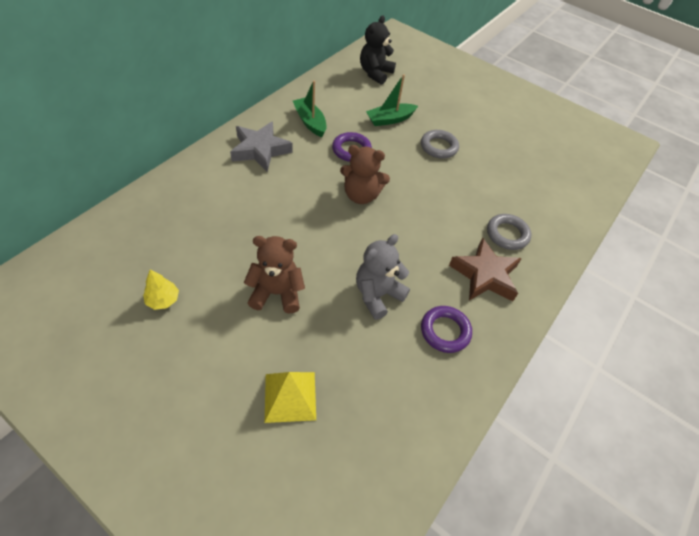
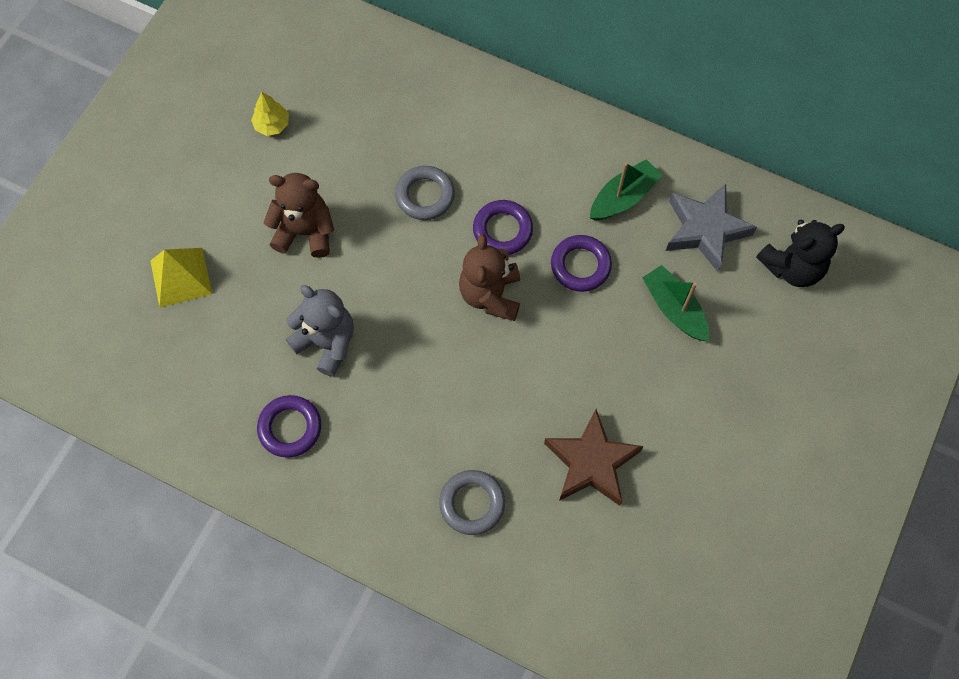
camera: 85 degrees right, 15 degrees up
grey star [230,121,293,172] -> grey star moved to [666,184,757,272]
brown teddy bear [244,236,305,314] -> brown teddy bear turned 75 degrees counterclockwise [263,173,334,258]
black teddy bear [360,15,396,85] -> black teddy bear turned 135 degrees clockwise [756,220,845,287]
grey ring [421,130,459,159] -> grey ring moved to [395,166,455,220]
brown star [449,238,522,301] -> brown star moved to [544,409,643,506]
none -> purple ring [473,200,533,255]

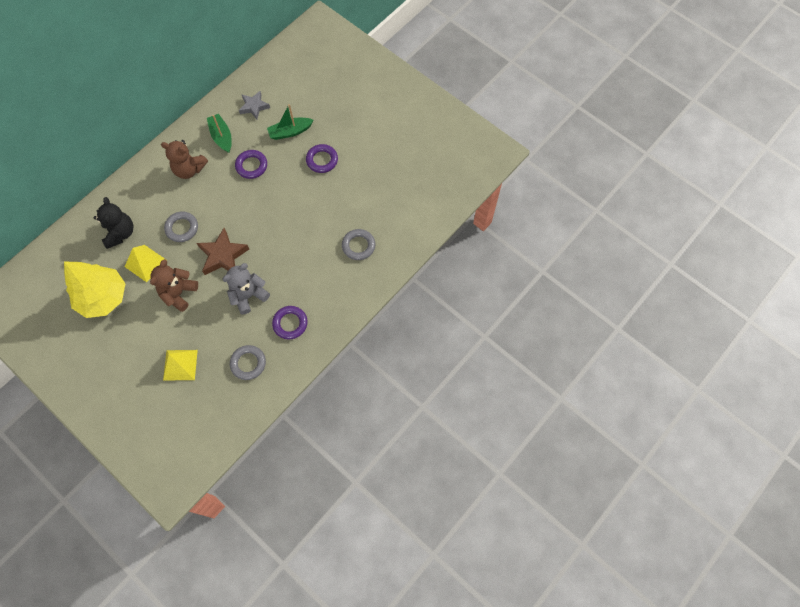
camera: 75 degrees left, 0 degrees up
yellow tree [251,92,289,136] -> yellow tree [64,262,125,318], size x2.44
brown teddy bear [459,234,520,321] -> brown teddy bear moved to [161,140,208,179]
purple ring [473,200,533,255] -> purple ring moved to [306,144,338,173]
brown star [544,409,643,506] -> brown star moved to [197,228,249,275]
grey star [666,184,757,272] -> grey star [239,91,270,120], size x0.66
black teddy bear [756,220,845,287] -> black teddy bear moved to [94,197,133,249]
none -> yellow pyramid [125,245,166,282]
none -> grey ring [230,345,266,380]

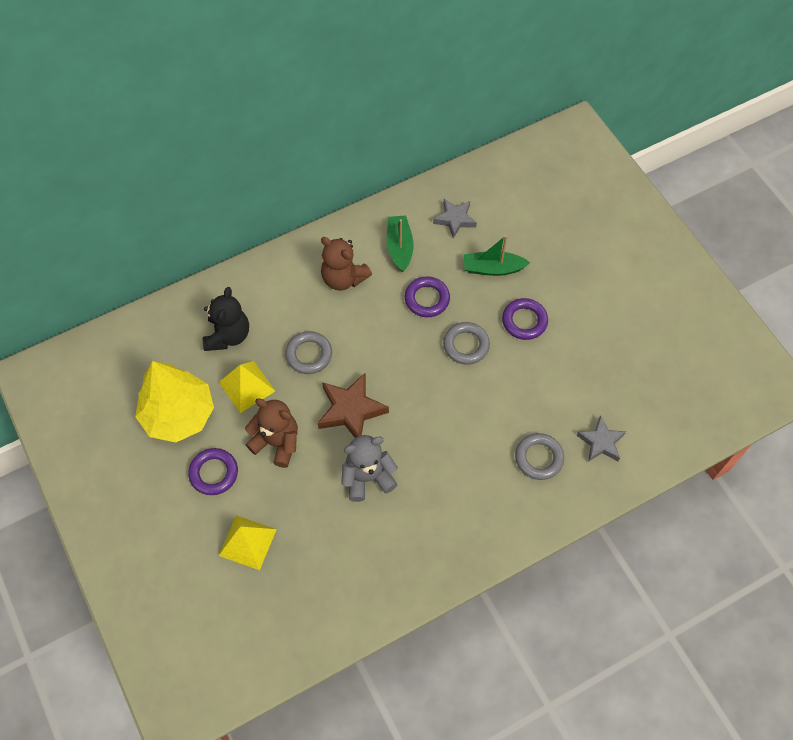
camera: 20 degrees right, 5 degrees down
brown teddy bear [150,259,198,312] -> brown teddy bear turned 75 degrees clockwise [245,398,298,468]
grey ring [230,345,266,380] -> grey ring moved to [443,322,490,365]
purple ring [272,306,308,339] -> purple ring moved to [188,448,238,495]
none -> grey star [576,415,626,462]

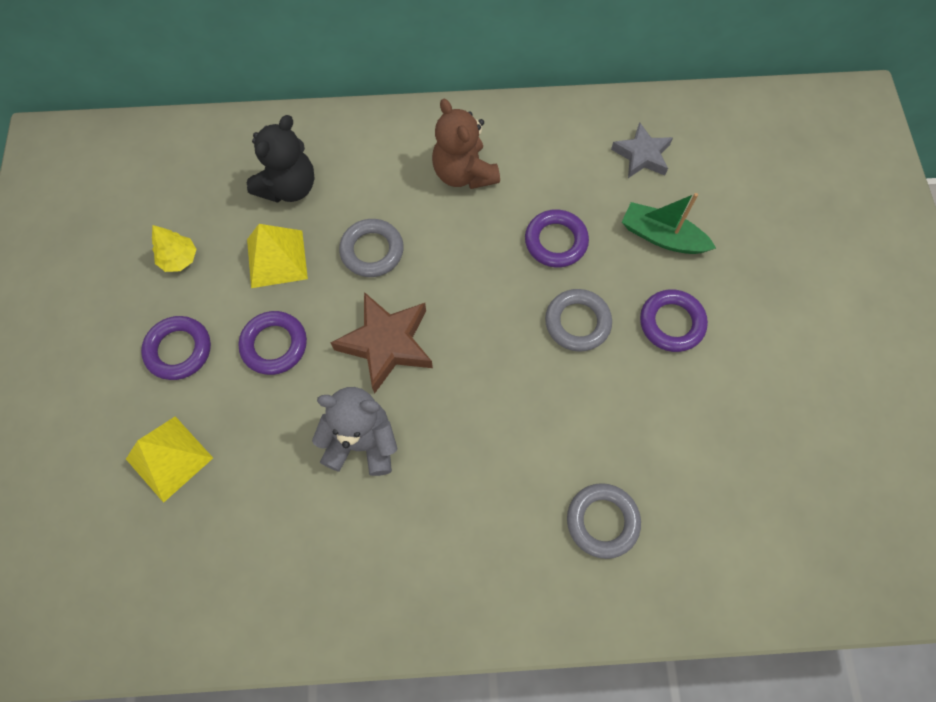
camera: 25 degrees right, 5 degrees up
yellow tree [135,361,214,442] -> yellow tree [152,225,196,272], size x0.41
brown teddy bear [245,398,298,468] -> purple ring [238,311,307,375]
green boat [387,215,414,272] -> none
grey star [576,415,626,462] -> none

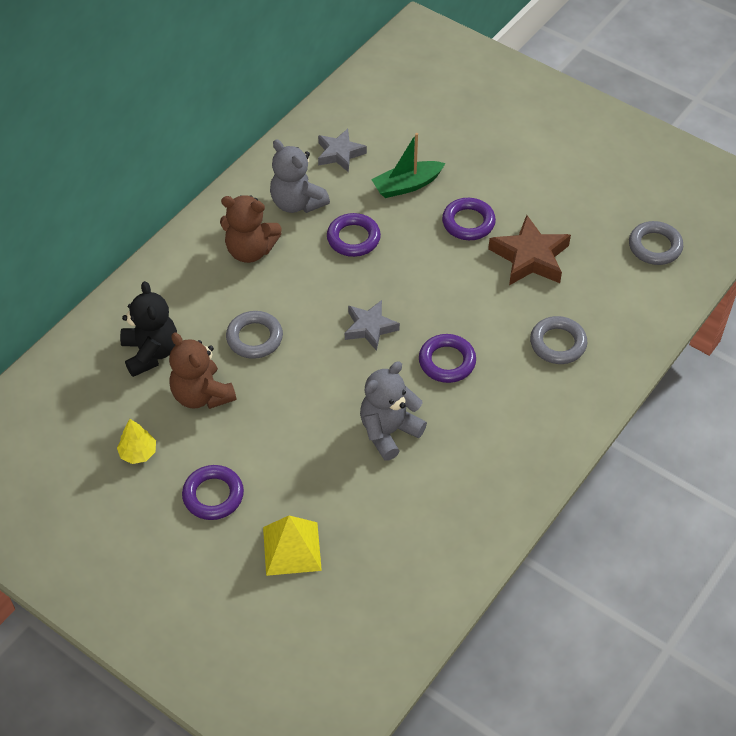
camera: 50 degrees left, 15 degrees down
purple ring [238,311,307,375] -> purple ring moved to [419,334,476,383]
yellow pyramid [247,224,308,288] -> brown teddy bear [169,332,236,409]
brown star [331,292,433,394] -> brown star moved to [488,215,571,285]
grey ring [545,289,612,352] -> grey ring moved to [629,221,683,265]
none -> grey teddy bear [270,139,330,213]
none -> grey star [345,300,400,351]

